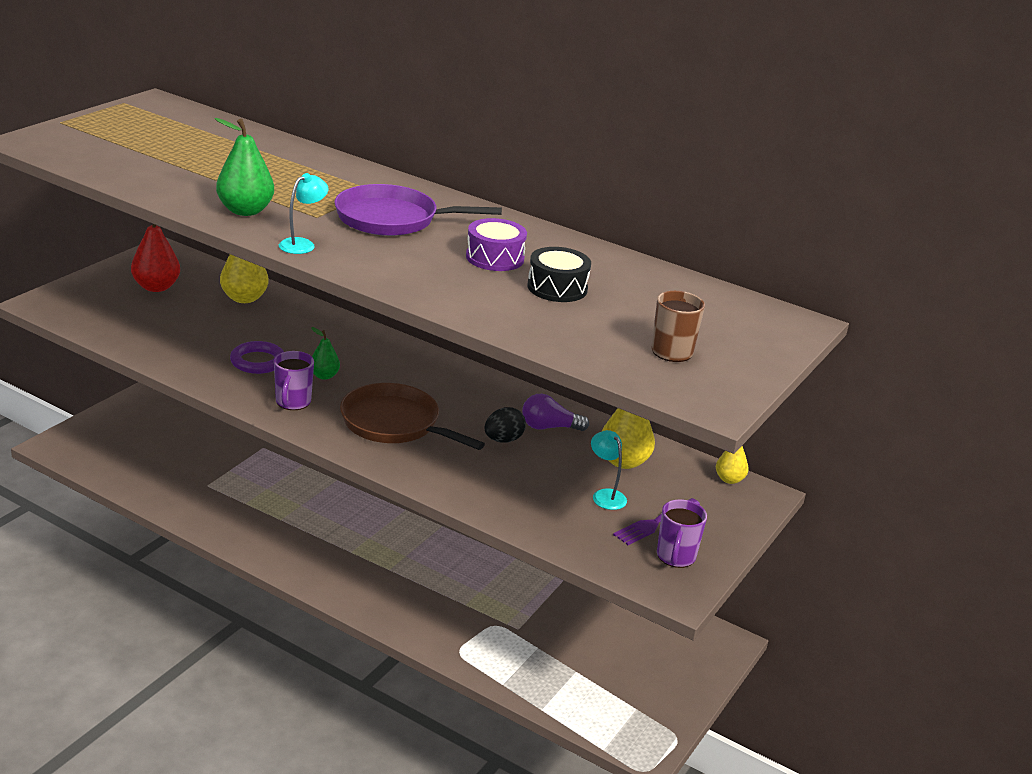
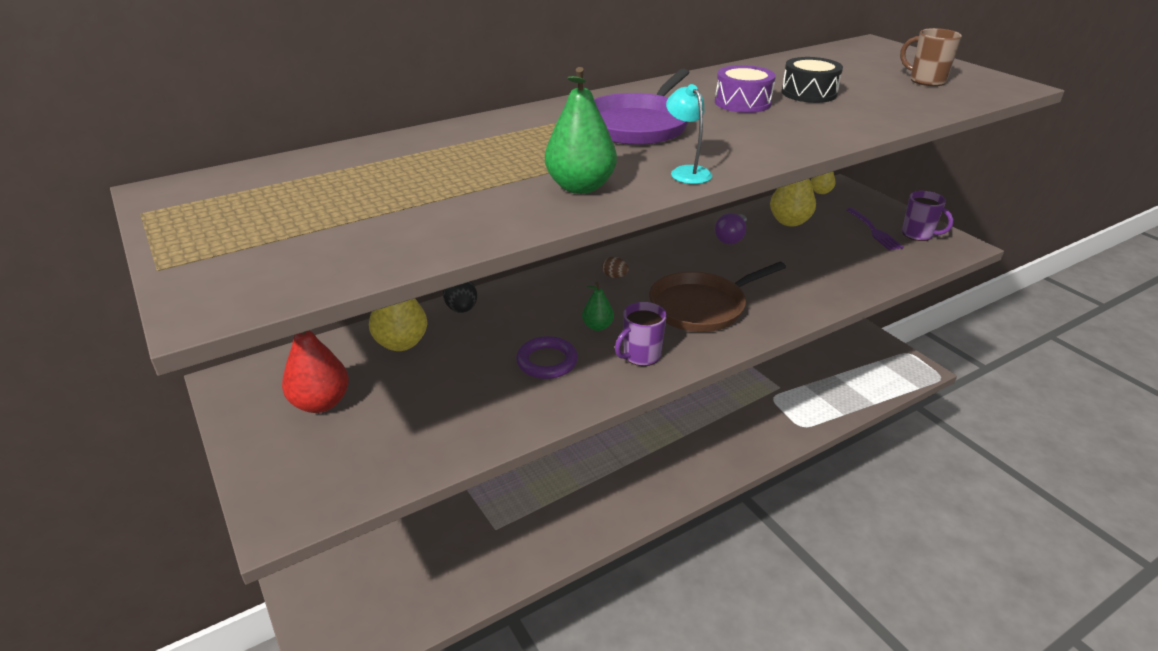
camera: 60 degrees left, 5 degrees up
purple mug [274,351,314,410] -> purple mug turned 105 degrees clockwise [615,302,667,366]
black egg [485,407,526,443] -> black egg moved to [443,281,477,313]
turquoise lamp [591,430,627,510] -> none
none -> brown egg [602,257,629,278]

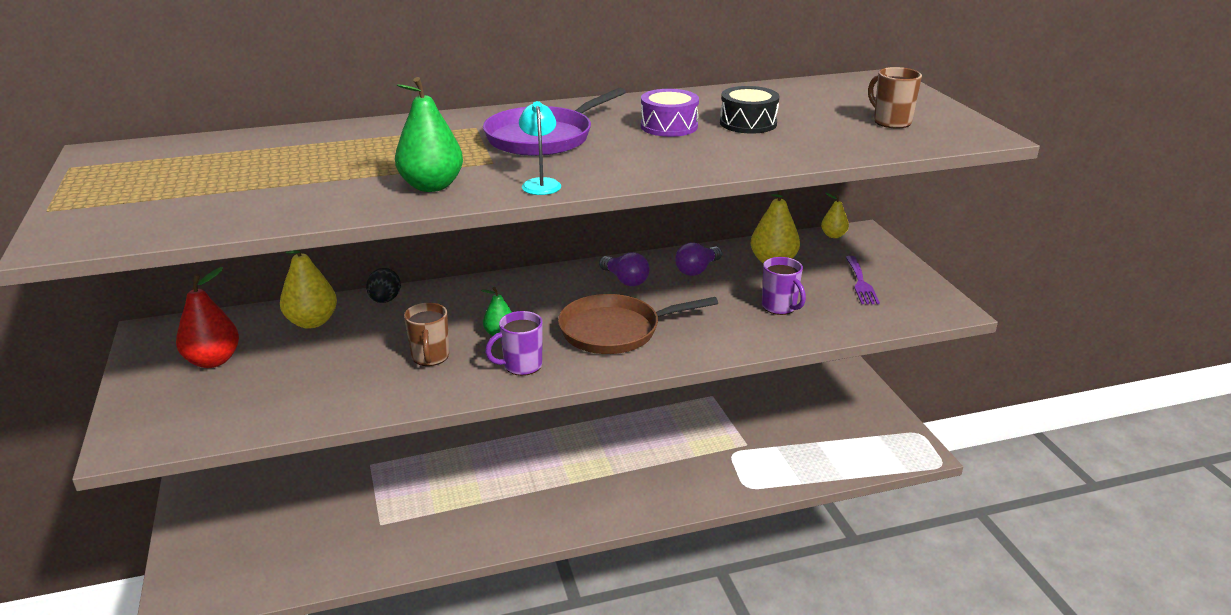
camera: 15 degrees right, 5 degrees down
purple ring [516,336,578,379] -> brown mug [404,303,449,366]
brown egg [602,257,629,278] -> none
purple mug [902,191,954,241] -> purple mug moved to [762,257,806,315]
none -> purple light bulb [599,252,650,286]

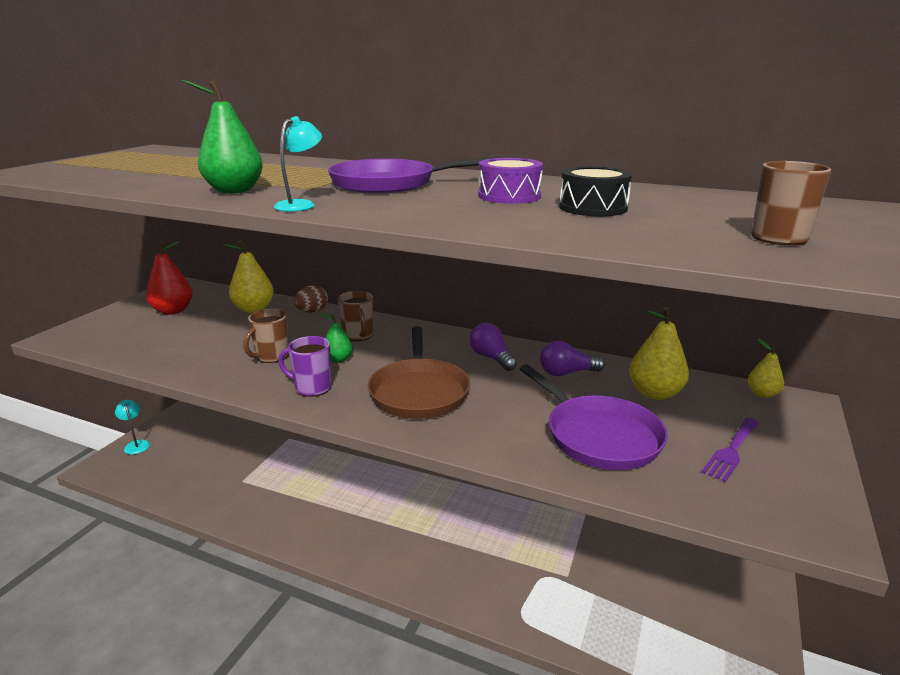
camera: 40 degrees right, 5 degrees down
black egg [366,268,401,303] -> brown egg [294,285,328,313]
brown pan [558,294,718,354] -> brown pan turned 120 degrees counterclockwise [368,326,470,419]
purple light bulb [599,252,650,286] -> purple light bulb turned 150 degrees clockwise [470,323,517,371]
purple mug [762,257,806,315] -> purple pan [520,364,668,470]
none -> turquoise lamp [115,400,150,454]
none -> brown mug [338,291,373,341]

